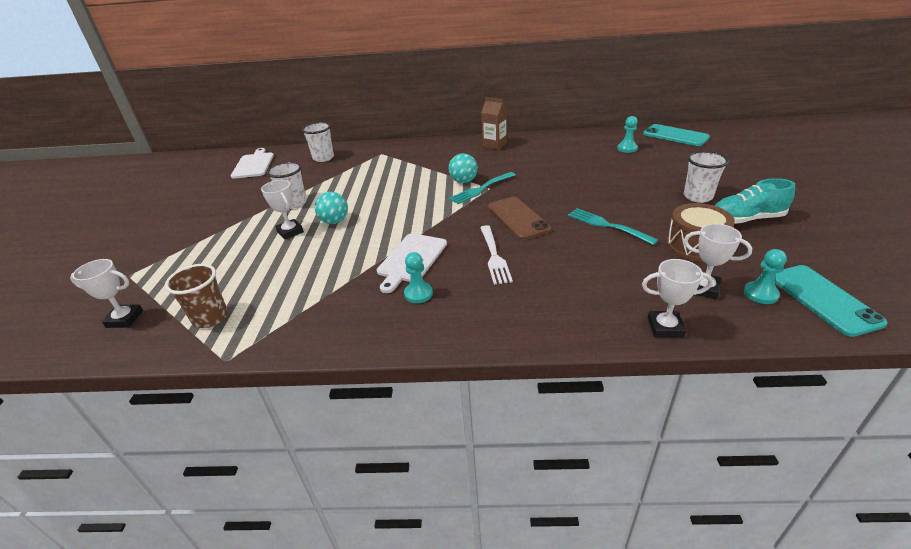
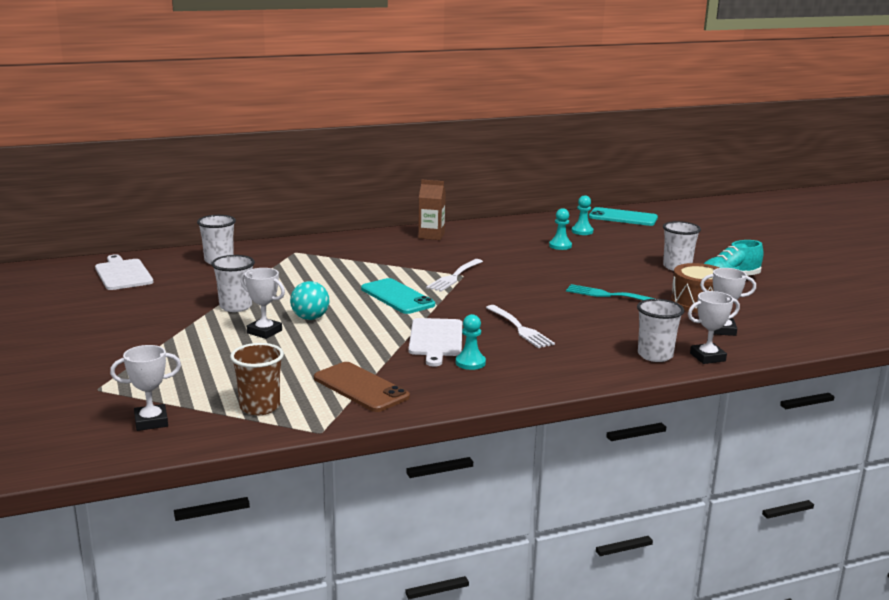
camera: 25 degrees left, 15 degrees down
turquoise ball [449,153,478,183] -> none
turquoise fork [449,172,516,204] -> white fork [426,259,483,292]
brown phone [488,197,551,240] -> brown phone moved to [314,362,410,412]
turquoise pawn [744,249,787,304] -> turquoise pawn moved to [549,208,572,250]
turquoise phone [775,265,888,337] -> turquoise phone moved to [361,278,435,314]
none -> white cup [637,299,684,362]

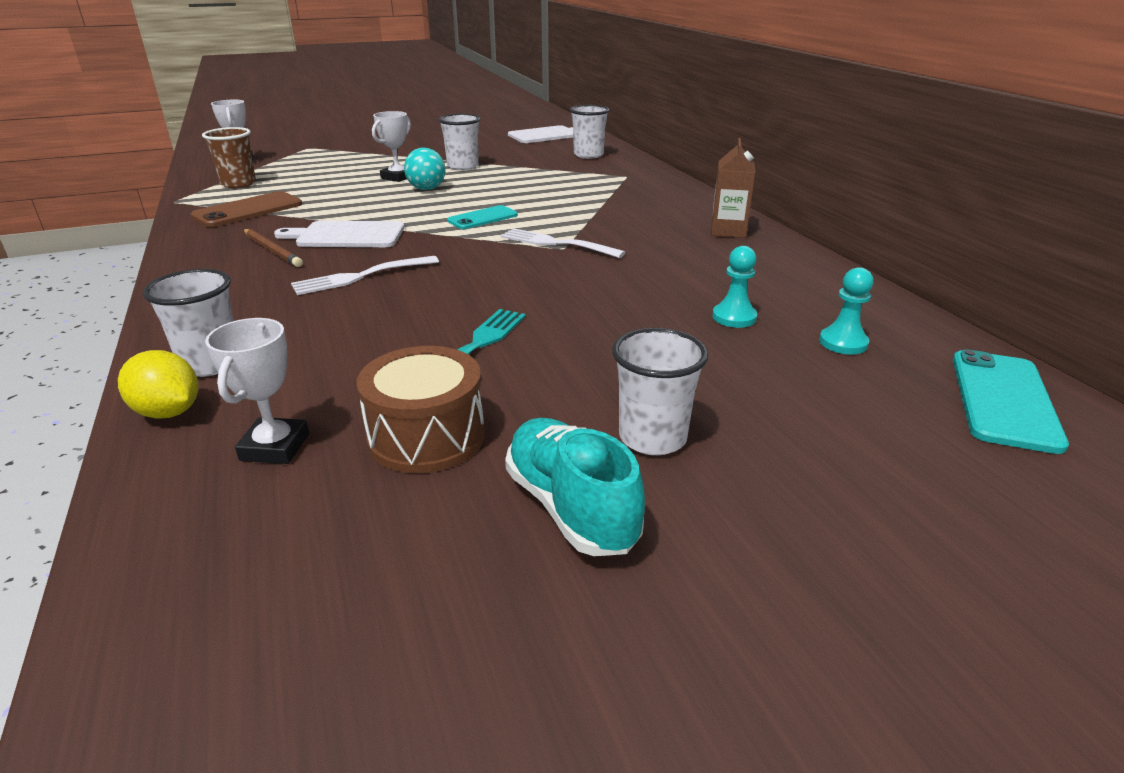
camera: 90 degrees right, 10 degrees up
turquoise phone [361,278,435,314] -> turquoise phone [447,205,518,229], size x0.67
turquoise pawn [456,314,486,370] -> brown pencil [244,229,303,267]
white trophy [688,291,740,364] -> yellow lemon [118,350,198,419]

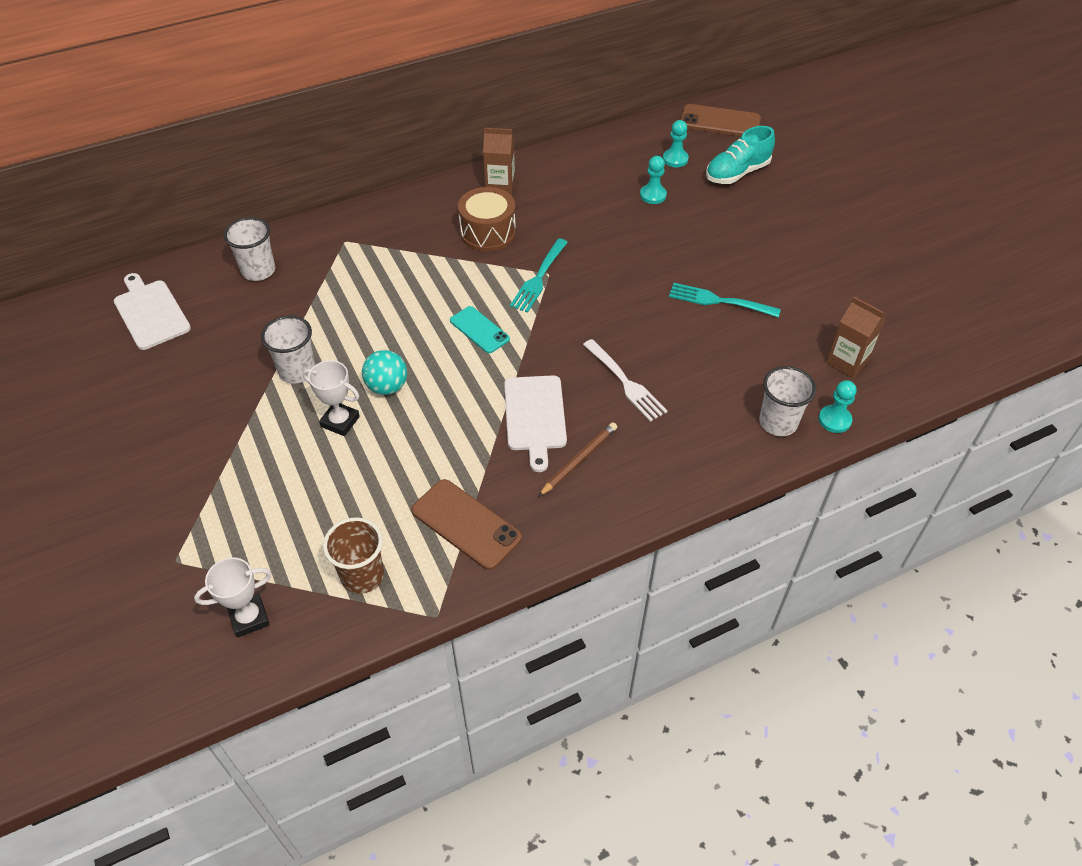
camera: 95 degrees left, 20 degrees up
yellow lemon [118,350,198,419] -> turquoise pawn [818,380,857,433]
white trophy [205,318,309,464] -> brown carton [826,297,886,378]
brown drum [357,346,485,473] -> brown drum moved to [458,187,516,252]
white fork [501,228,625,258] -> turquoise fork [510,238,568,313]
turquoise shoe [505,418,645,556] -> turquoise shoe moved to [706,126,775,184]
white cup [612,328,708,455] -> none
turquoise phone [953,349,1069,454] -> brown phone [681,104,761,136]

